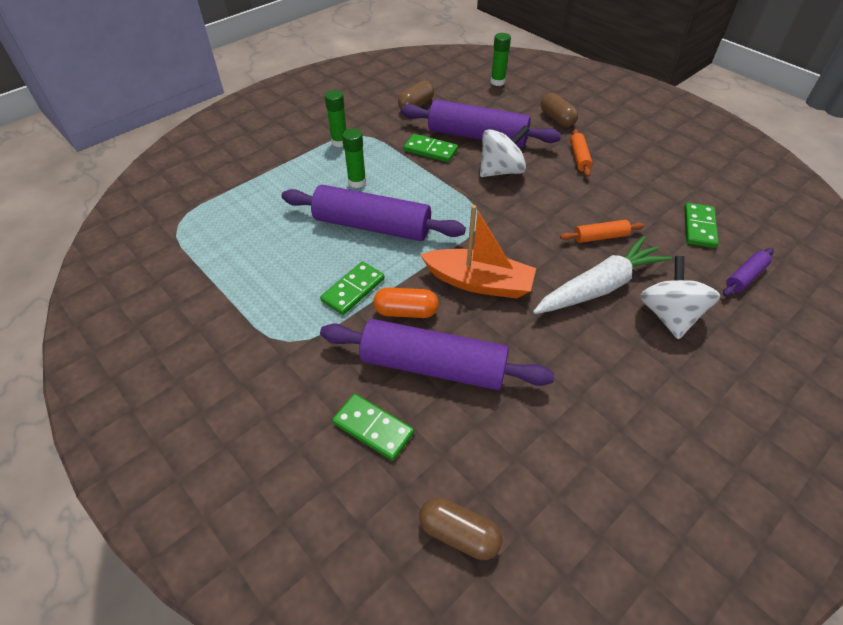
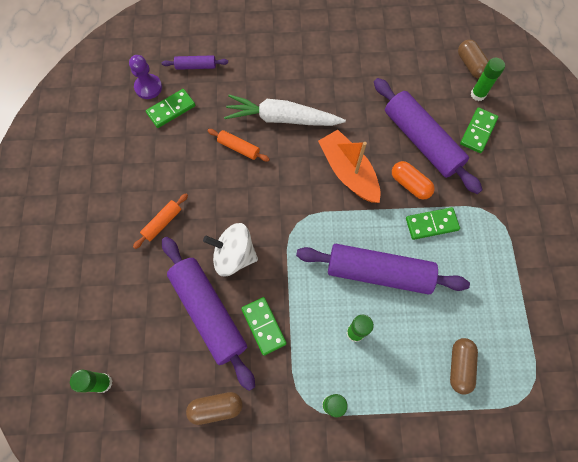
camera: 140 degrees left, 20 degrees up
purple rolling pin [282,185,466,241] -> purple rolling pin turned 45 degrees counterclockwise [296,244,470,295]
green domino [332,394,414,461] -> green domino turned 45 degrees clockwise [460,108,498,153]
brown capsule [541,93,578,127] -> brown capsule moved to [450,338,478,394]
white spinning top [640,256,720,339] -> none
none -> purple pawn [129,55,162,99]
none -> green glue stick [471,58,505,101]

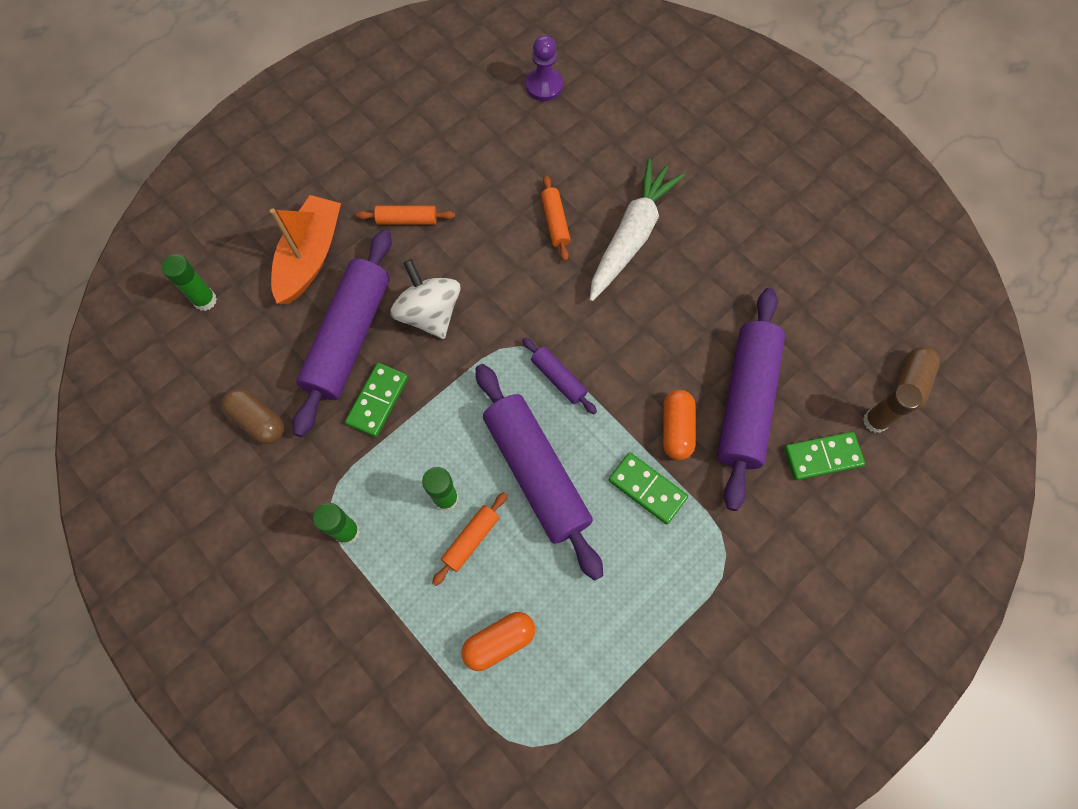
camera: 50 degrees right, 0 degrees up
green domino [146,89,195,128] -> none
purple rolling pin [162,55,228,70] -> purple rolling pin moved to [522,338,597,414]
white carrot [224,95,346,126] -> white carrot turned 60 degrees clockwise [590,159,685,302]
orange boat [318,130,381,203] -> orange boat moved to [270,195,341,304]
brown capsule [450,338,478,394] -> orange capsule [461,612,535,671]
green glue stick [471,58,505,101] -> brown glue stick [863,384,922,433]
none -> orange rolling pin [432,492,507,586]

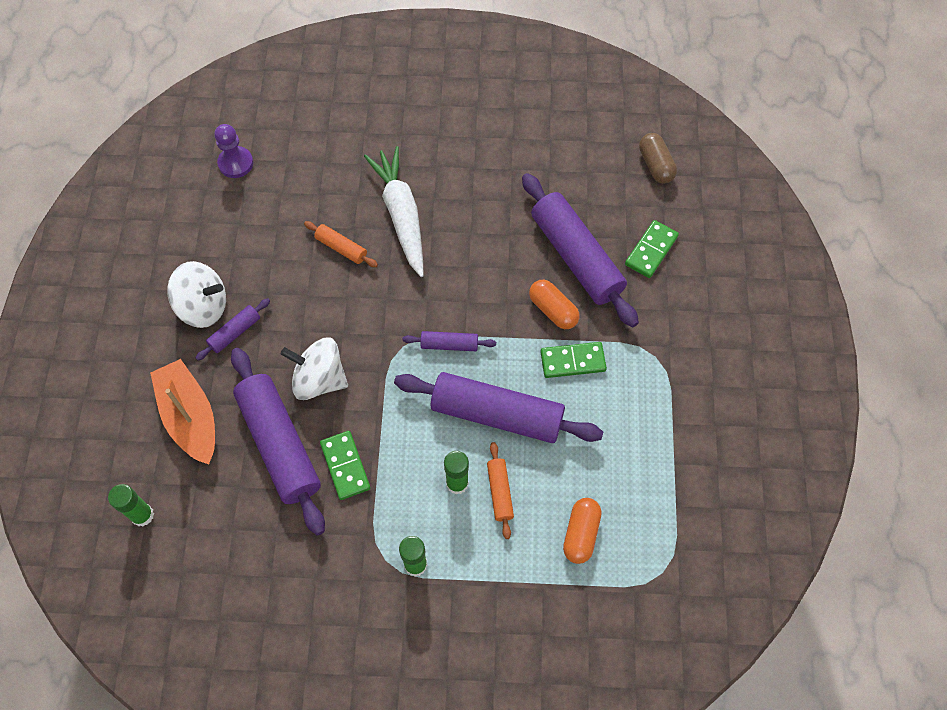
camera: 45 degrees left, 5 degrees down
brown capsule [222,389,284,444] -> none
orange rolling pin [356,206,455,225] -> purple rolling pin [196,298,270,361]
brown glue stick [863,384,922,433] -> none
none -> white spinning top [167,261,226,328]

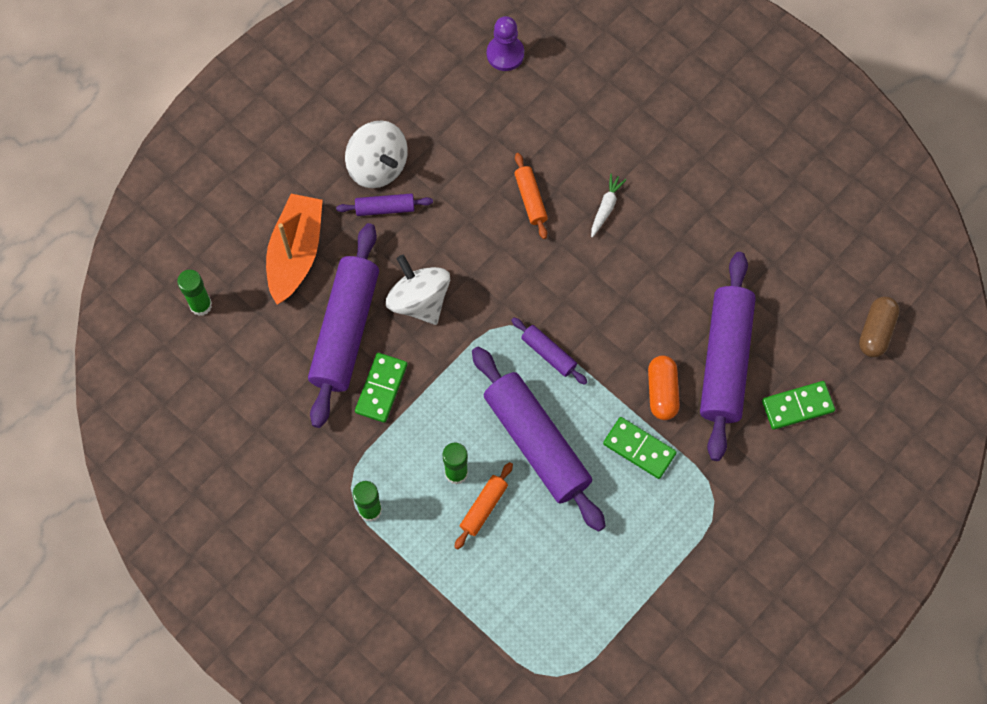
camera: 40 degrees right, 5 degrees up
white carrot [364,146,424,277] -> white carrot [591,174,626,238], size x0.43
orange capsule [563,498,602,564] -> none

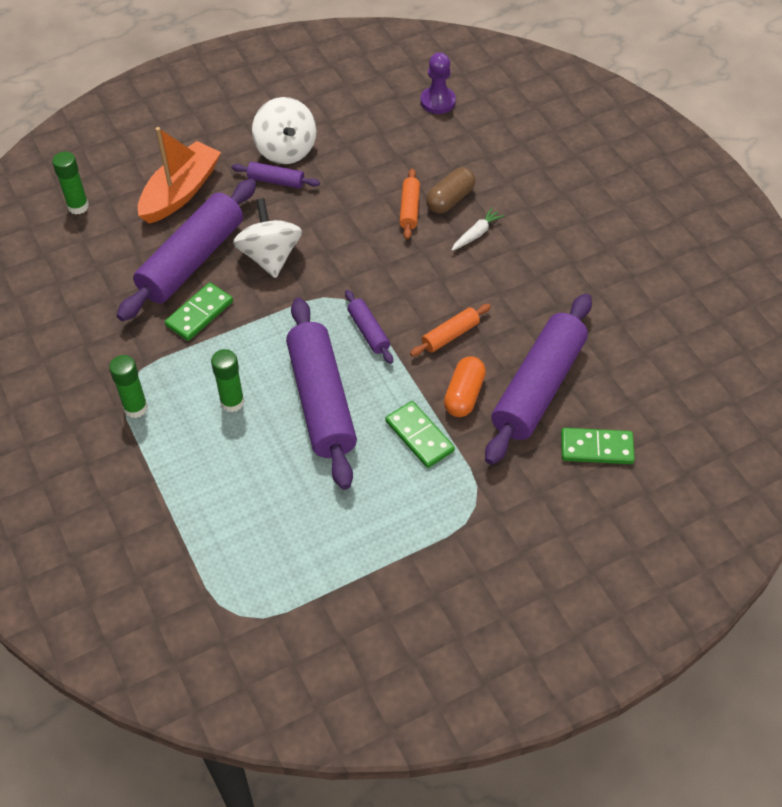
camera: 20 degrees right, 15 degrees down
orange rolling pin [454,462,513,549] -> orange rolling pin moved to [410,304,491,356]
brown capsule [859,296,900,357] -> brown capsule moved to [426,167,475,214]

